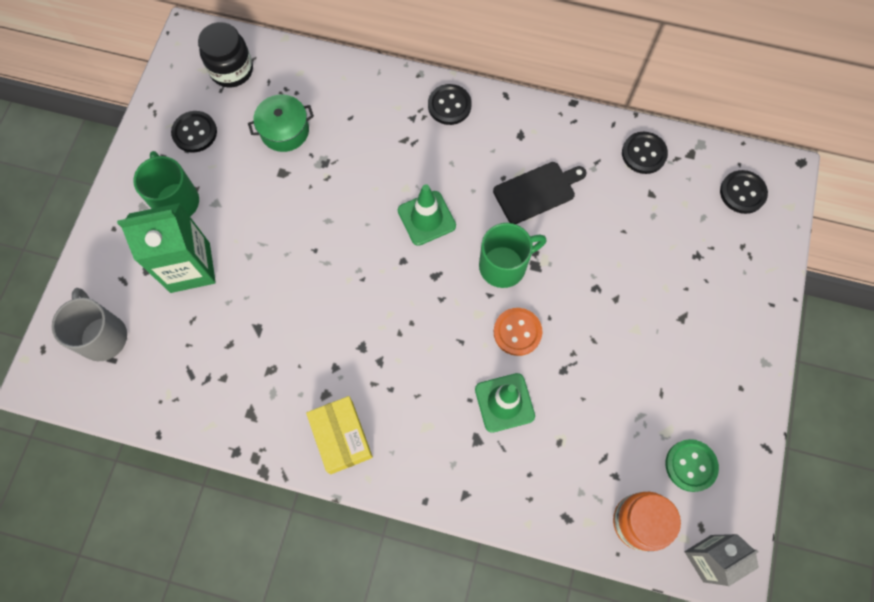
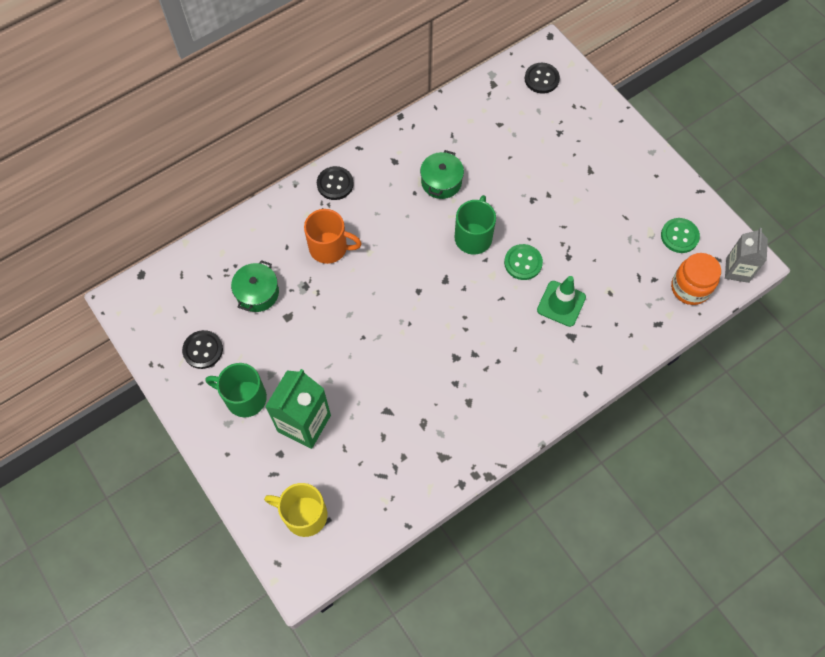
camera: 50 degrees left, 5 degrees down
grey mug [52,288,127,361] -> yellow mug [264,483,327,537]
black jar [198,22,253,87] -> none
yellow box [306,396,373,474] -> none
green traffic cone [398,184,456,246] -> none
black cutting board [493,162,587,224] -> green pot [420,150,464,199]
orange button [494,308,542,356] -> green button [504,244,543,280]
black button [622,132,668,174] -> none
none -> orange mug [304,209,362,264]

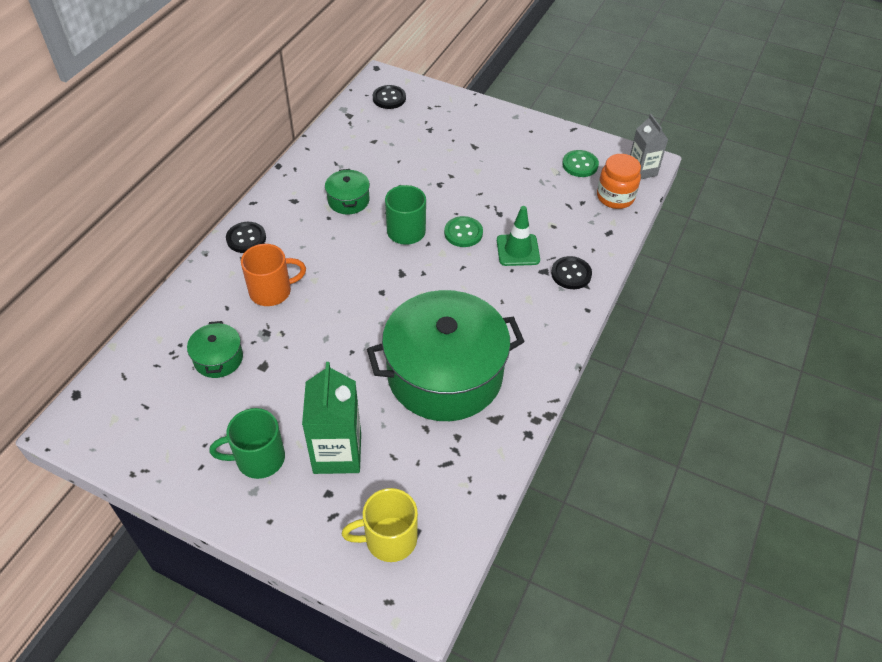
camera: 30 degrees left, 15 degrees down
black button [182,330,223,369] -> black button moved to [551,256,592,289]
none -> green pot [367,290,525,421]

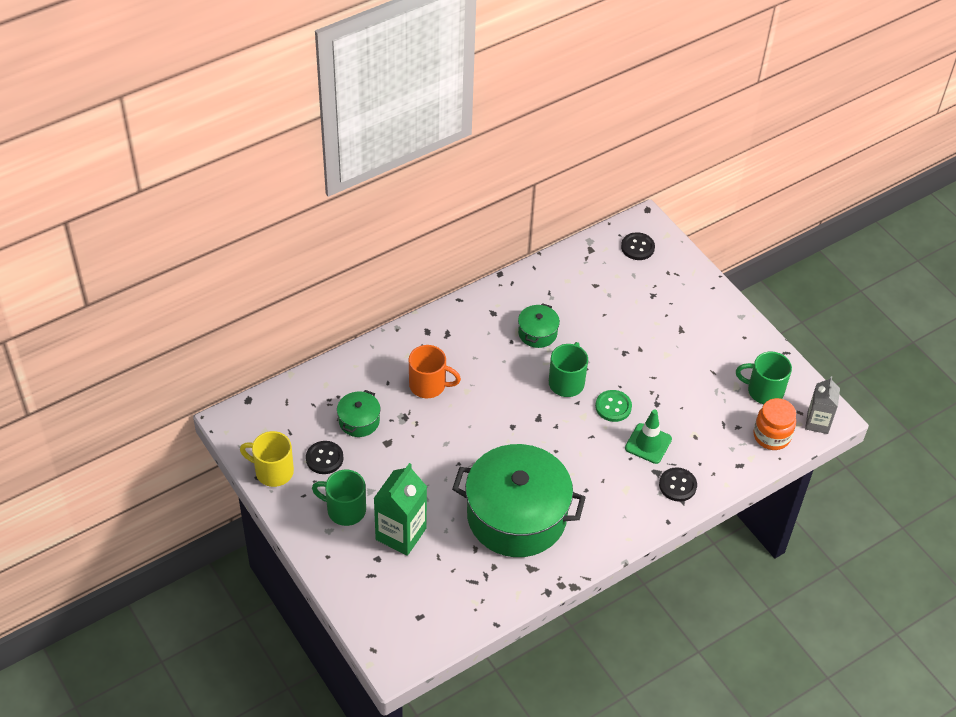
camera: 30 degrees right, 0 degrees up
black button [226,222,266,253] -> black button moved to [306,441,343,474]
yellow mug [341,488,418,562] -> yellow mug moved to [240,431,294,487]
green button [562,150,599,177] -> green mug [736,352,792,404]

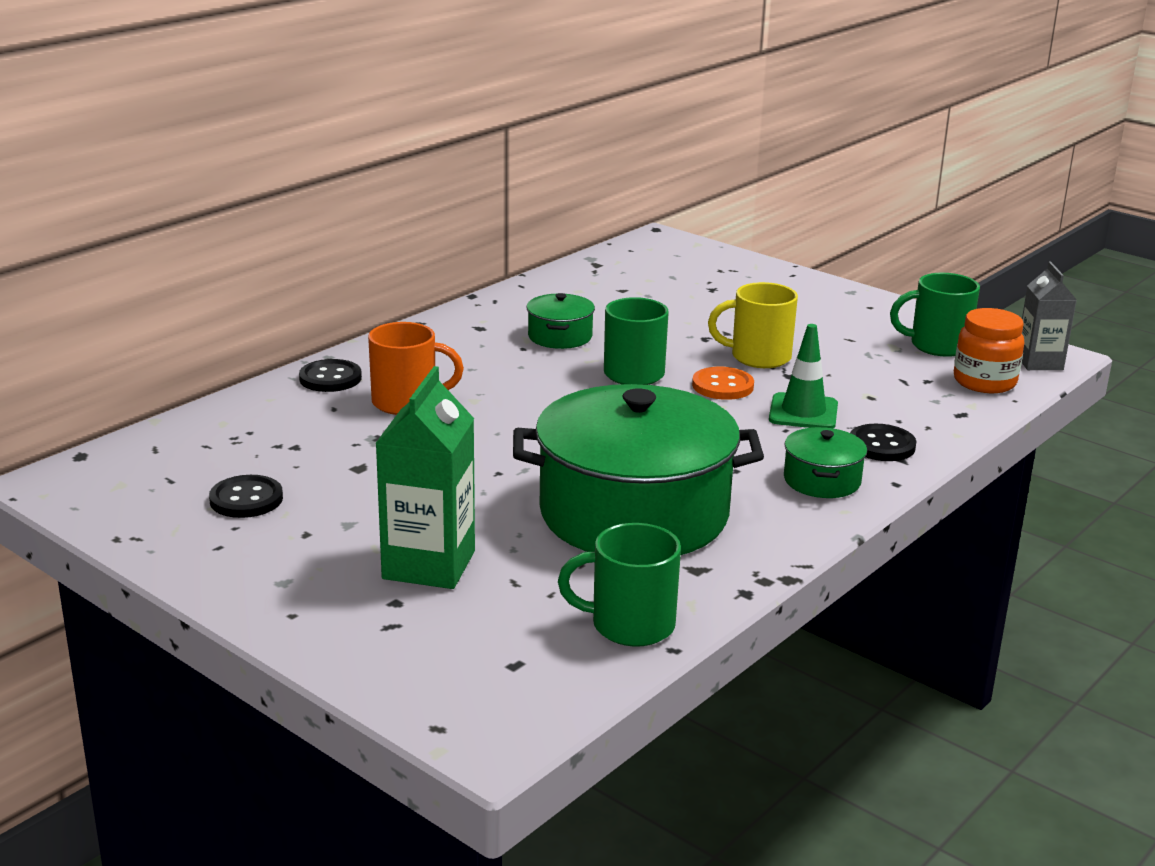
camera: 15 degrees left, 25 degrees down
yellow mug [240,431,294,487] -> yellow mug moved to [708,282,798,368]
green mug [312,470,366,526] -> green mug moved to [558,523,681,647]
green pot [337,390,381,437] -> green pot moved to [784,427,867,498]
green button [595,390,632,422] -> orange button [692,367,754,400]
black button [621,232,655,260] -> black button moved to [299,359,362,392]

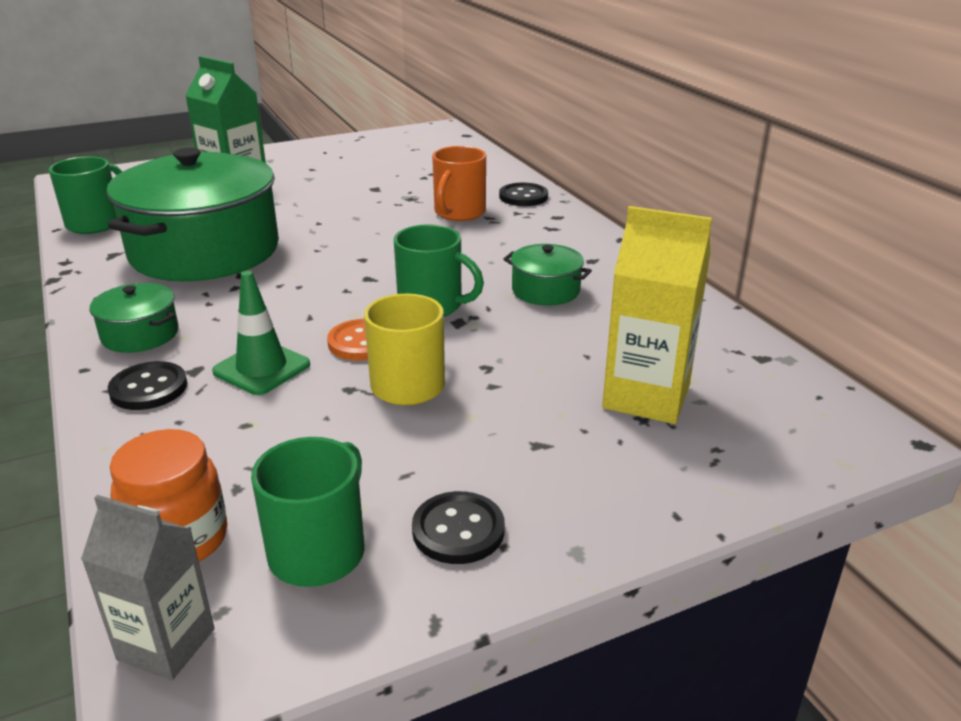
camera: 115 degrees right, 5 degrees up
black button [209,475,283,518] -> black button moved to [412,491,505,564]
none -> yellow carton [602,206,712,424]

